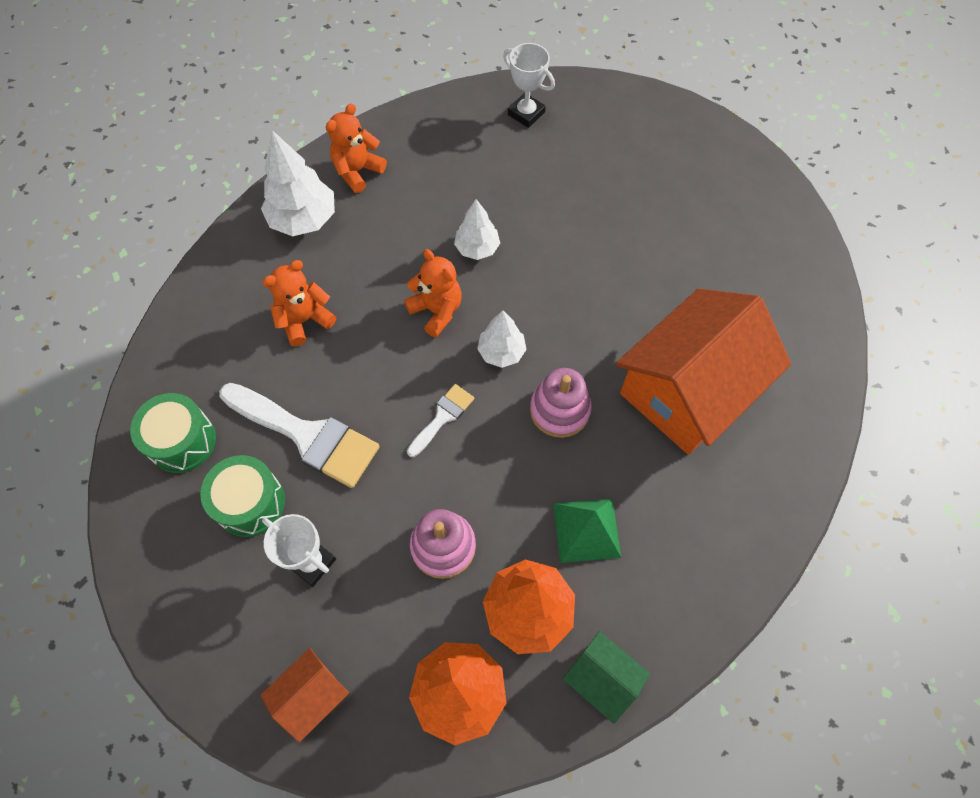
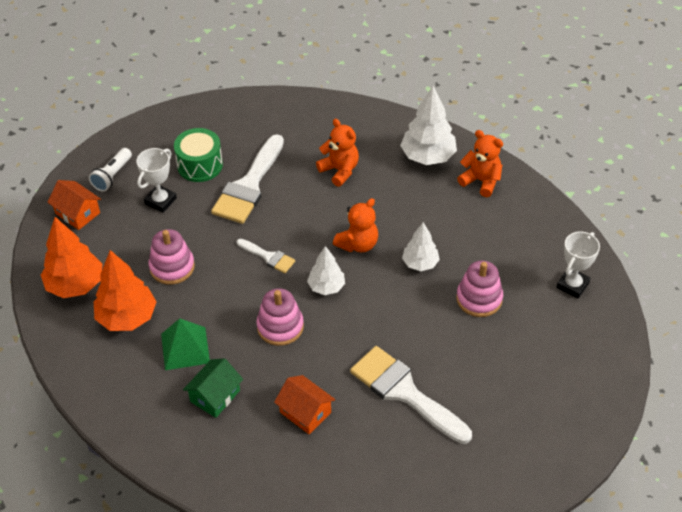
camera: 85 degrees right, 15 degrees down
green drum [130,393,216,473] -> none
green house [563,631,650,724] -> green house moved to [183,358,243,418]
orange house [616,288,791,455] -> orange house [274,375,336,434], size x0.45
none -> white flashlight [89,148,132,192]
none -> white brush [350,346,472,444]
none -> pink stacking toy [456,261,503,317]

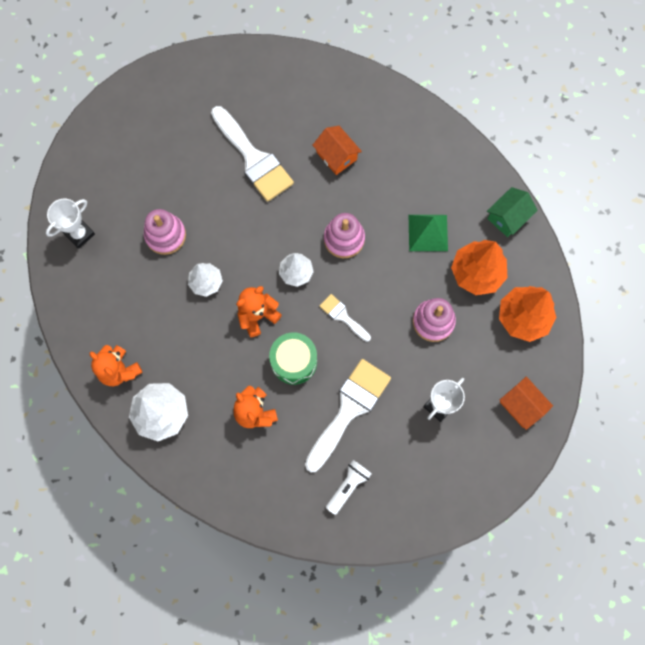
camera: 170 degrees left, 25 degrees up
white flashlight [89,148,132,192] -> white flashlight moved to [326,460,372,515]
green drum [174,128,223,182] -> green drum moved to [269,332,317,385]
green house [183,358,243,418] -> green house moved to [487,187,538,237]

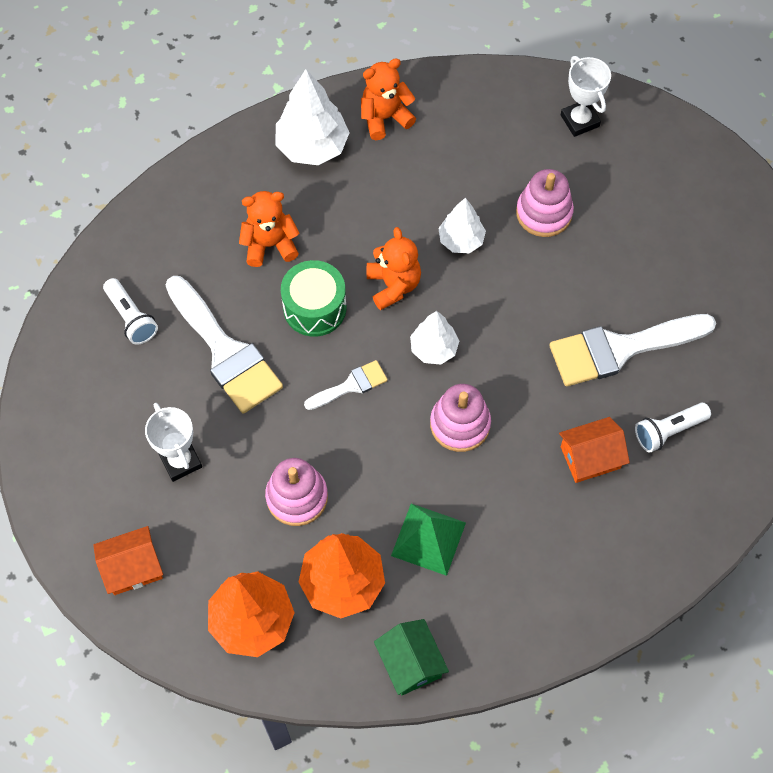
camera: 110 degrees right, 10 degrees down
none -> white flashlight [635,403,711,453]

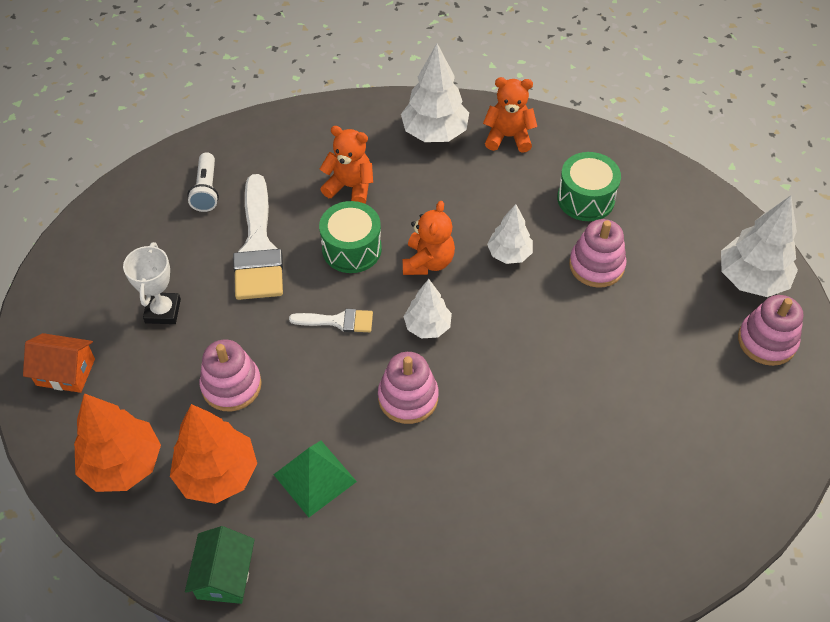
camera: 30 degrees right, 10 degrees down
white brush [549,314,716,386] -> none
orange house [559,417,630,483] -> none
white trophy [561,56,611,137] -> none
white flashlight [635,403,711,453] -> none
none -> green drum [557,152,621,221]
none -> white tree [721,195,798,297]
none -> pink stacking toy [738,295,803,366]

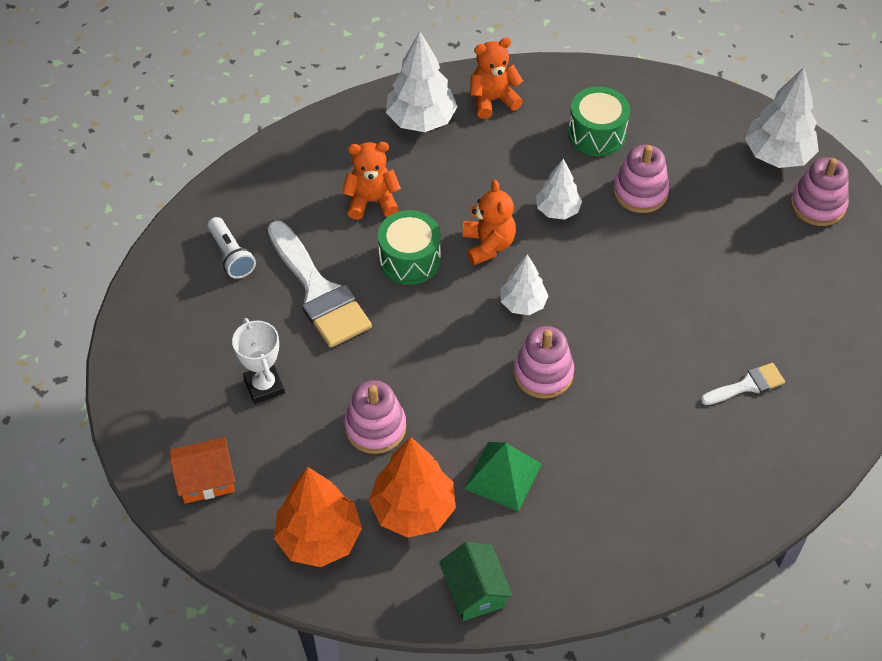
camera: 25 degrees left, 0 degrees up
white brush [289,309,373,333] -> white brush moved to [701,363,785,405]

